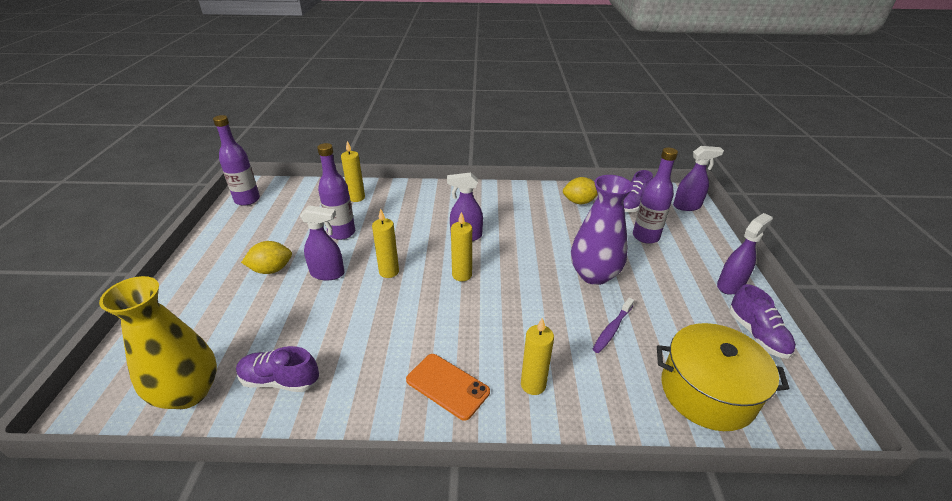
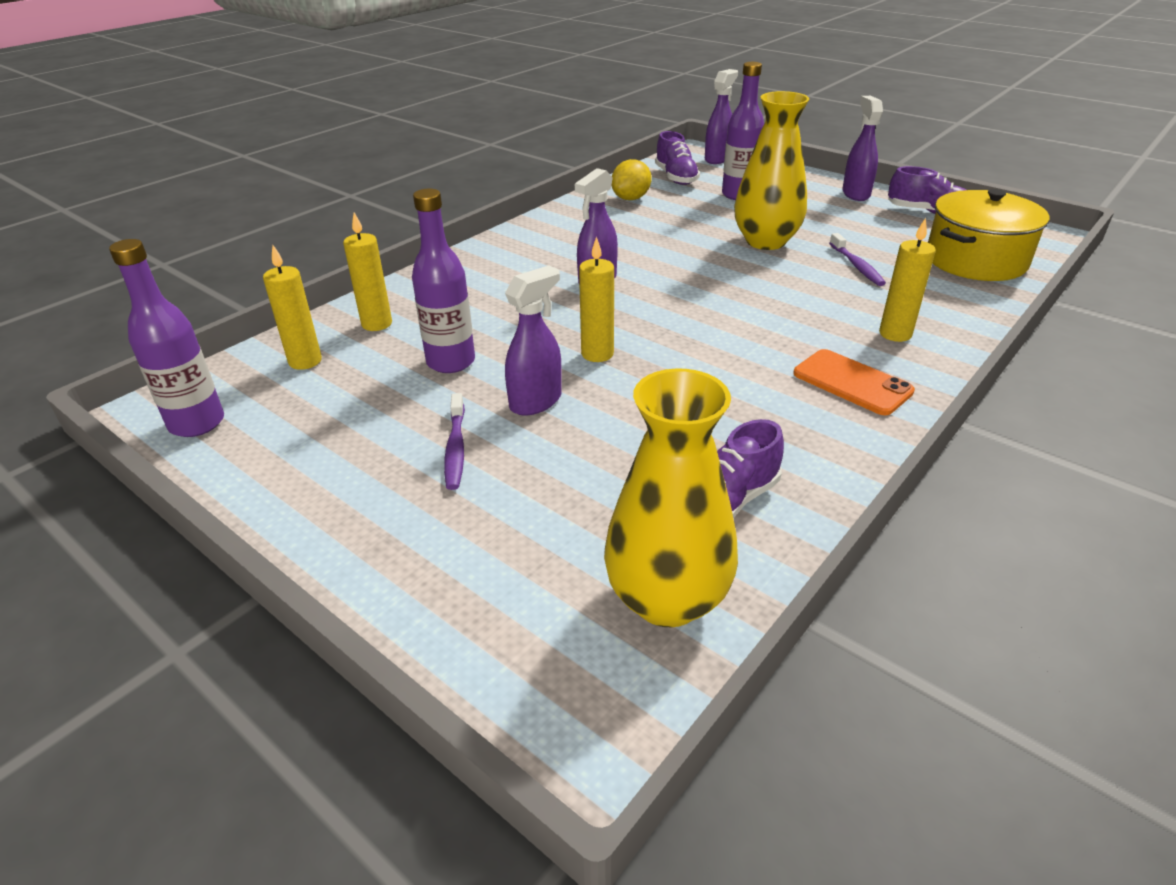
camera: 50 degrees left, 0 degrees up
yellow lemon [241,241,292,274] -> purple toothbrush [444,393,465,490]
orange phone [406,354,490,421] -> orange phone turned 60 degrees clockwise [793,349,915,416]
yellow candle [451,212,472,281] -> yellow candle moved to [263,245,322,370]
purple vase [571,175,633,285] -> yellow vase [734,91,809,250]

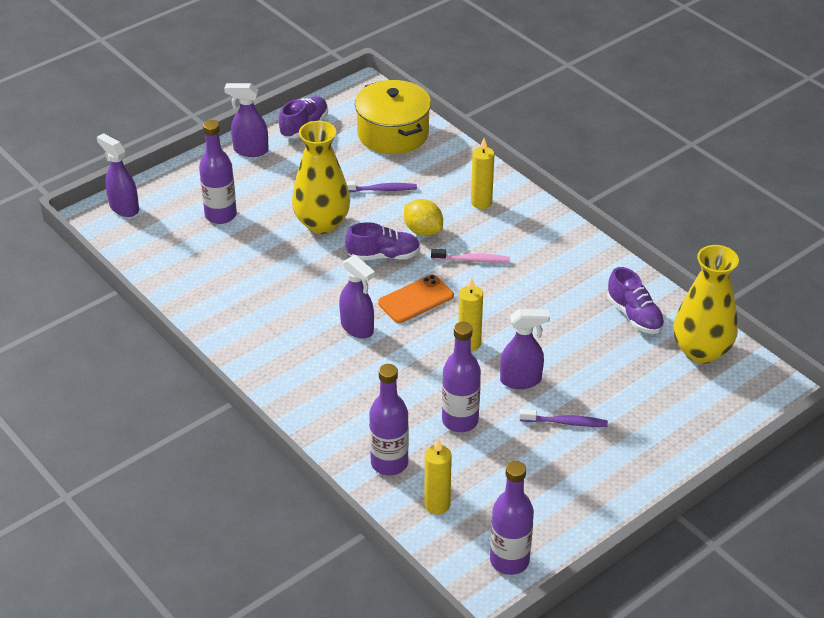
camera: 80 degrees left, 5 degrees up
yellow candle [343,213,392,331] -> purple bottle [369,364,409,475]
purple spray bottle [505,266,562,415] -> purple spray bottle turned 120 degrees clockwise [500,309,550,389]
yellow lemon [611,159,652,200] -> yellow lemon moved to [404,199,443,236]
purple shoe [655,131,700,185] -> purple shoe moved to [345,222,420,260]
orange phone [793,349,915,416] -> orange phone moved to [378,275,454,323]
none -> pink toothbrush [431,249,510,263]

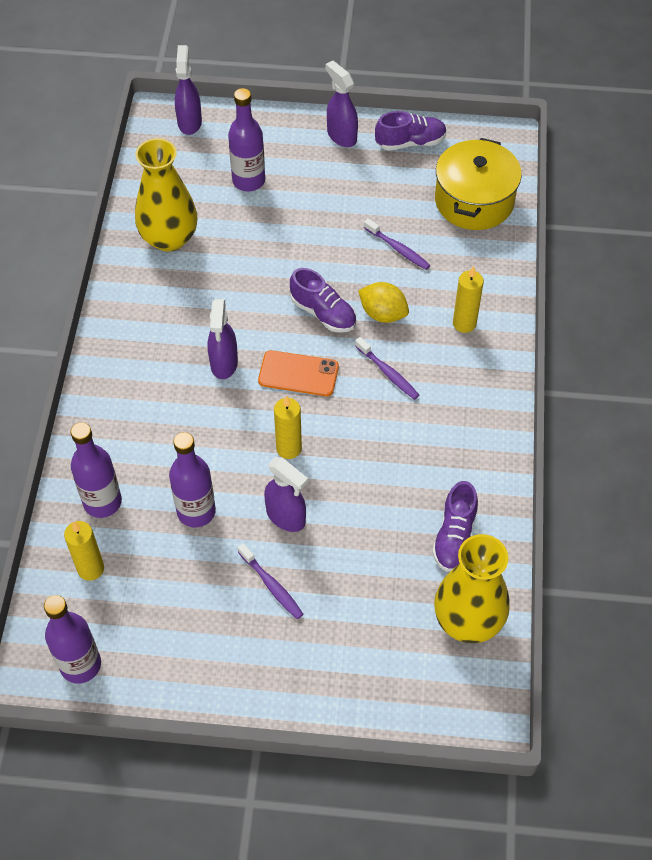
camera: 45 degrees right, 15 degrees up
yellow vase [292,121,350,234] -> yellow vase moved to [135,138,197,252]
yellow lemon [404,199,443,236] -> yellow lemon turned 60 degrees counterclockwise [358,282,409,323]
pink toothbrush [431,249,510,263] -> purple toothbrush [355,337,419,400]

